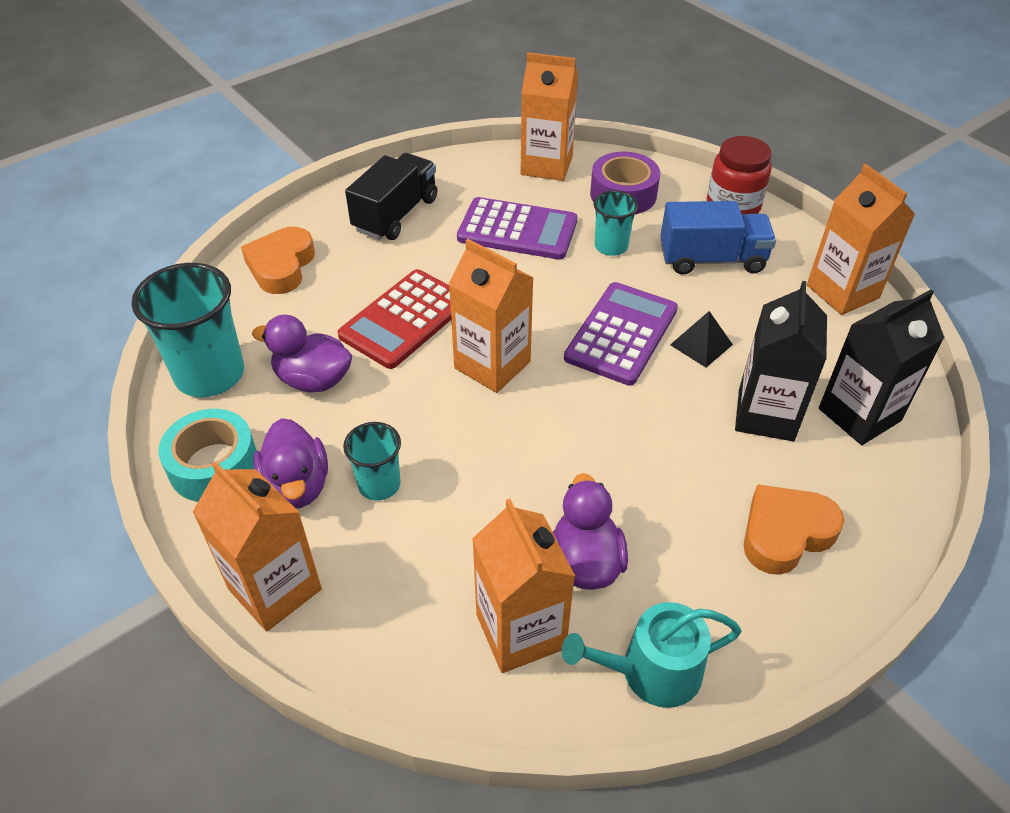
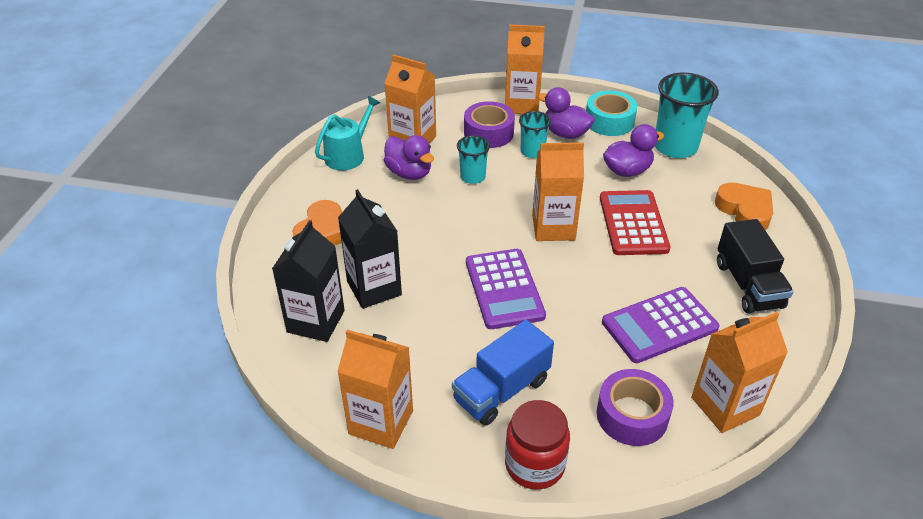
camera: 140 degrees right, 5 degrees down
turquoise cup [594,190,638,256] -> turquoise cup moved to [457,135,490,184]
black pyramid [670,311,733,368] -> none
none -> purple tape [464,101,515,148]

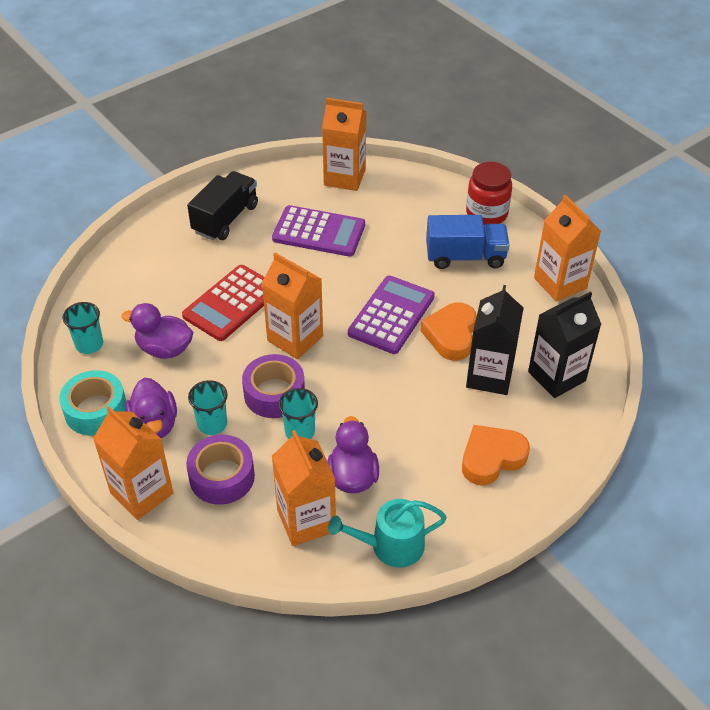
camera: 140 degrees left, 5 degrees up
purple tape [597,369,674,446] -> purple tape moved to [242,354,305,418]
turquoise cup [655,73,719,158] -> turquoise cup [63,302,103,354], size x0.55
orange heart [715,183,773,230] -> orange heart moved to [420,303,477,361]

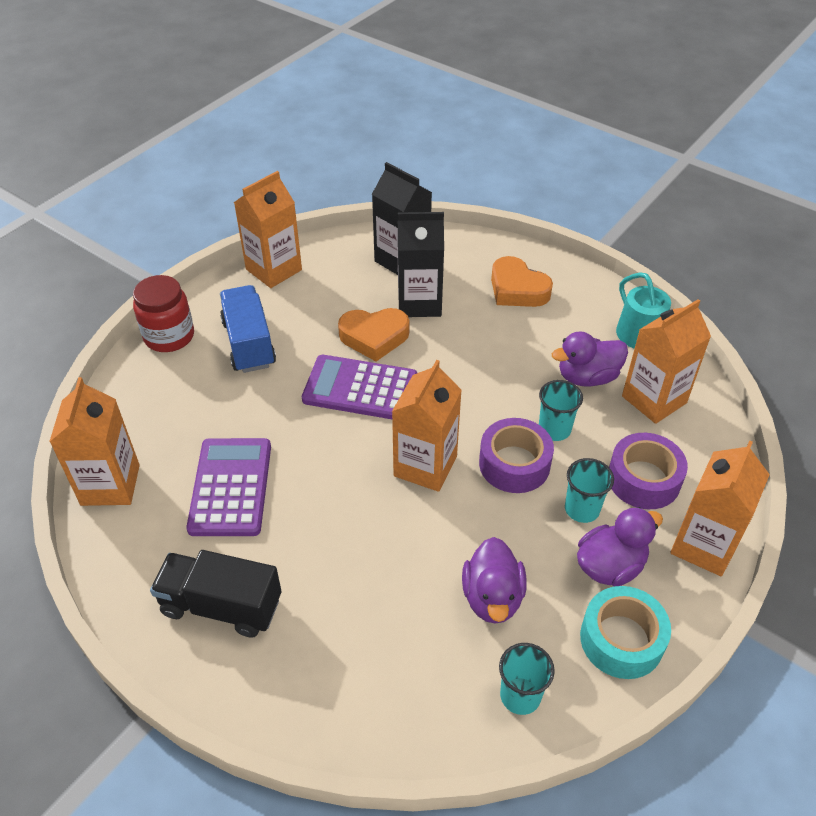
camera: 105 degrees left, 0 degrees up
red calculator [182,265,265,341] -> none

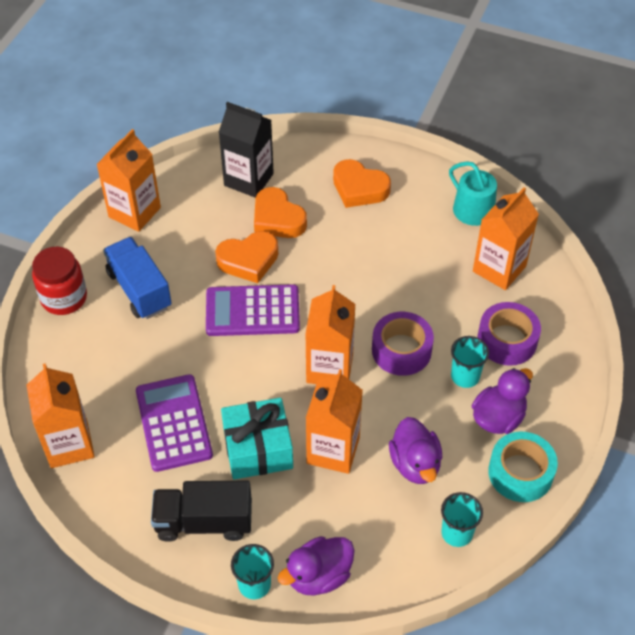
camera: 15 degrees left, 5 degrees up
black carton [398,212,444,317] -> orange heart [254,187,307,238]
turquoise cup [539,380,583,441] -> turquoise cup moved to [231,544,274,599]
purple duck [552,331,628,387] -> purple duck moved to [278,536,354,596]
orange carton [670,441,770,576] -> orange carton moved to [306,369,363,474]
none -> turquoise gift [221,398,293,479]

